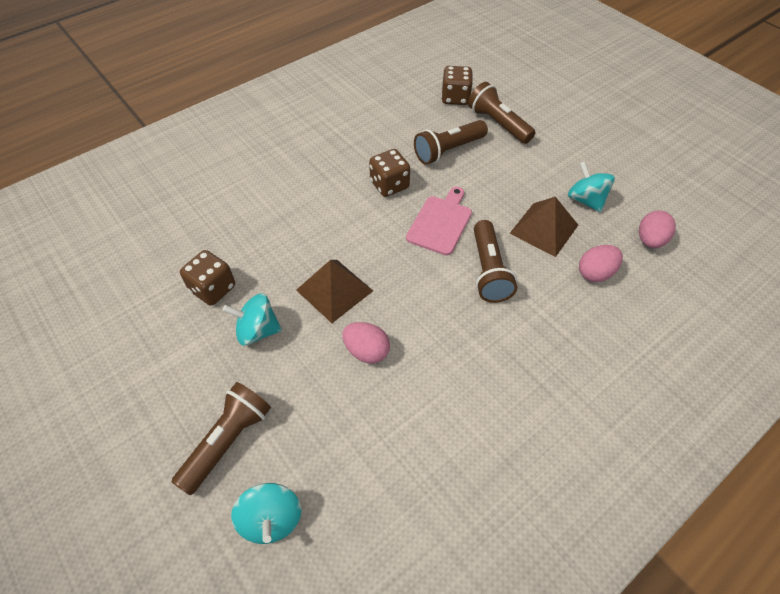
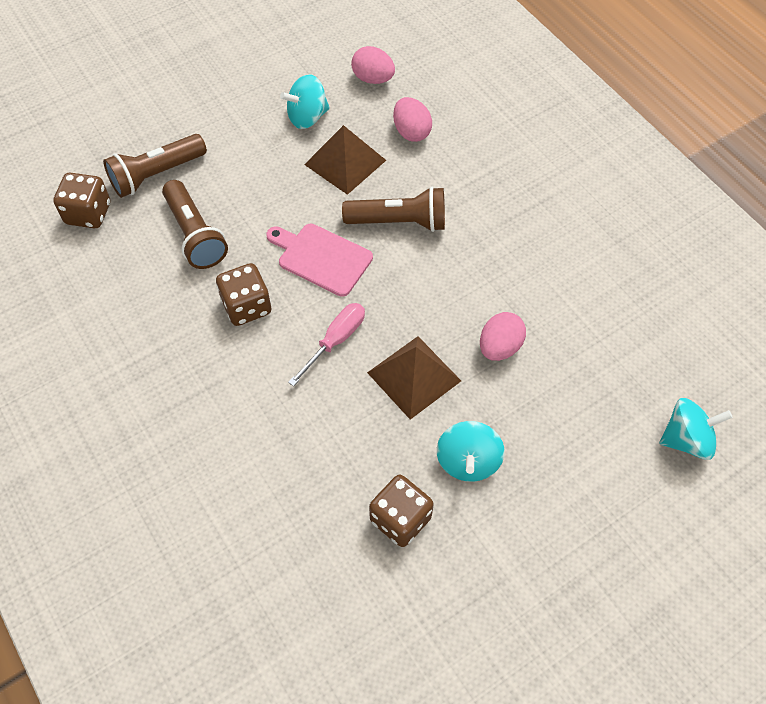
camera: 85 degrees left, 5 degrees up
brown flashlight [171,382,271,495] -> none
none -> pink screwdriver [288,303,365,386]

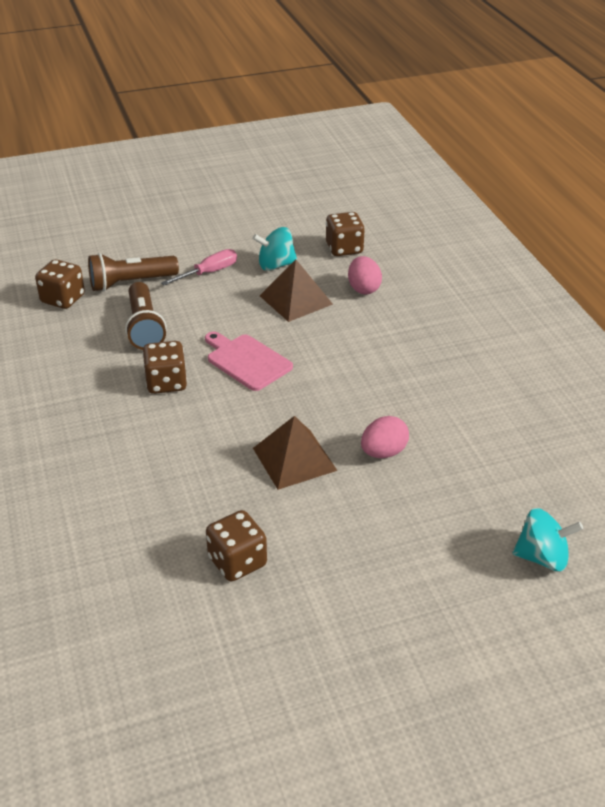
camera: 15 degrees right, 20 degrees down
pink screwdriver [288,303,365,386] -> pink screwdriver moved to [161,249,237,285]
brown flashlight [342,187,445,232] -> none
pink egg [351,46,395,84] -> brown dice [326,212,365,256]
turquoise spinning top [437,421,505,482] -> none

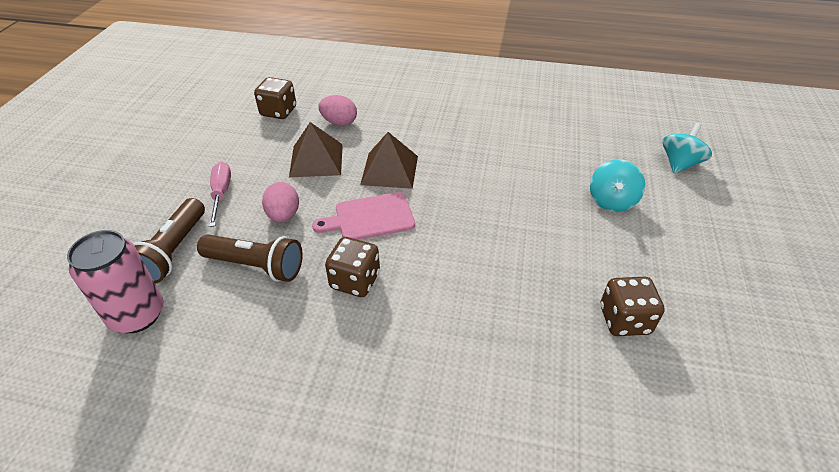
camera: 60 degrees left, 5 degrees up
brown dice [35,259,85,309] -> pink can [67,230,163,333]
turquoise spinning top [252,227,298,271] -> turquoise spinning top moved to [590,159,645,212]
brown pyramid [253,416,338,490] -> brown pyramid moved to [360,132,418,189]
pink egg [361,416,409,458] -> pink egg moved to [262,182,299,223]

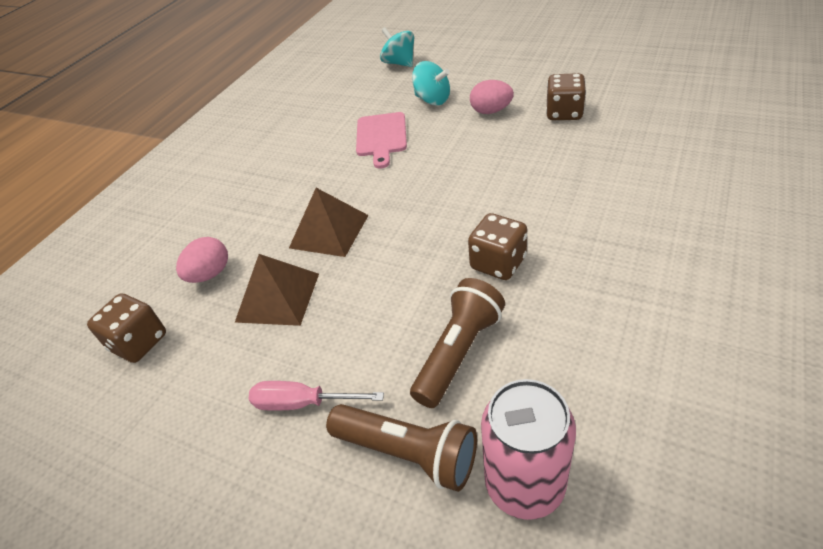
camera: 70 degrees left, 0 degrees up
pink egg [262,182,299,223] -> pink egg moved to [470,80,514,114]
pink cutting board [312,192,415,240] -> pink cutting board moved to [356,112,407,169]

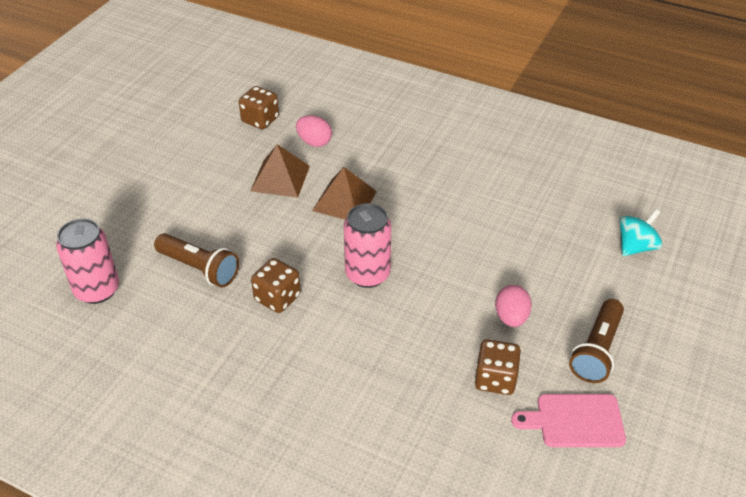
camera: 85 degrees right, 0 degrees up
pink screwdriver [249,381,384,411] -> none
brown flashlight [326,404,477,492] -> brown flashlight moved to [569,299,624,383]
pink cutting board [356,112,407,169] -> pink cutting board moved to [511,394,626,447]
turquoise spinning top [412,61,450,105] -> none
none -> pink can [344,203,392,288]

